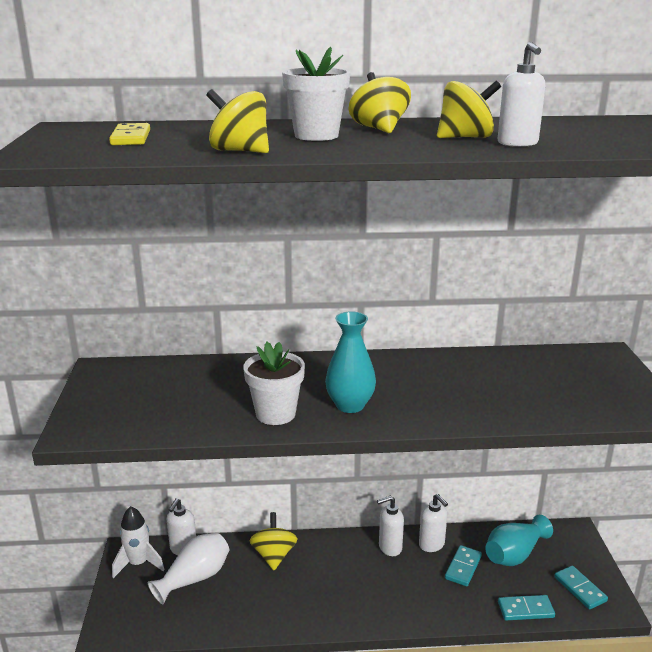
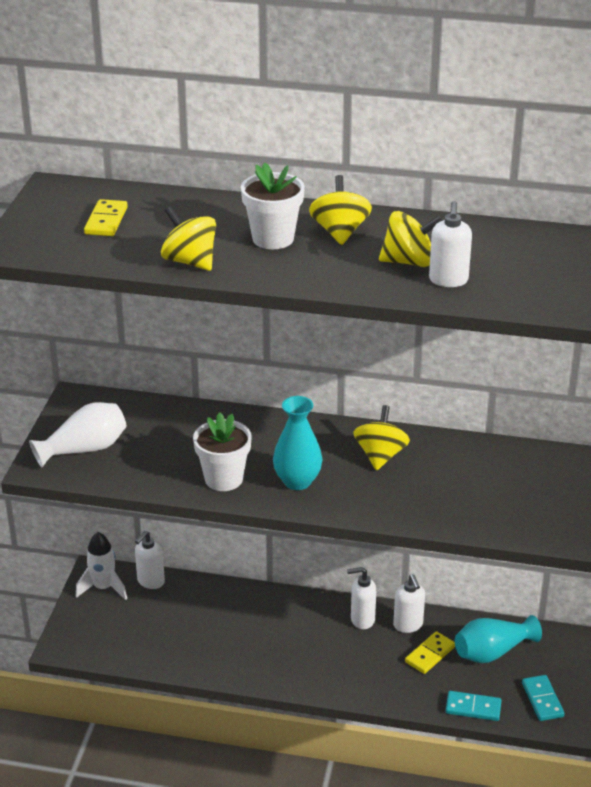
camera: 15 degrees right, 10 degrees up
white vase [148,533,229,604] -> white vase moved to [29,402,126,467]
yellow spinning top [250,512,297,570] -> yellow spinning top moved to [354,405,410,471]
turquoise domino [445,545,482,586] -> yellow domino [405,631,455,674]

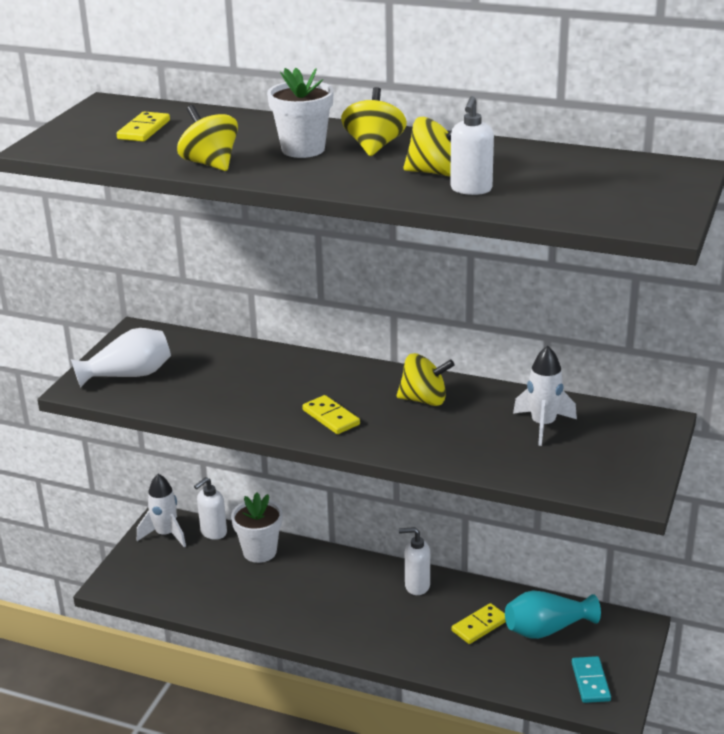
camera: 10 degrees right, 5 degrees down
white flower pot [193,412,252,491] -> white flower pot moved to [231,493,282,563]
turquoise vase [273,396,322,490] -> yellow domino [302,395,360,434]
yellow spinning top [354,405,410,471] -> yellow spinning top turned 75 degrees clockwise [397,353,454,406]
white soap dispenser [393,574,425,633] -> none
turquoise domino [446,691,501,721] -> none
none -> white rocket [513,346,577,446]

